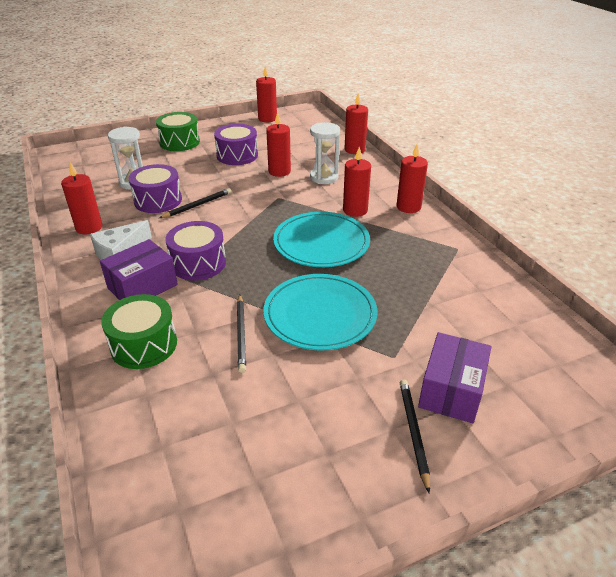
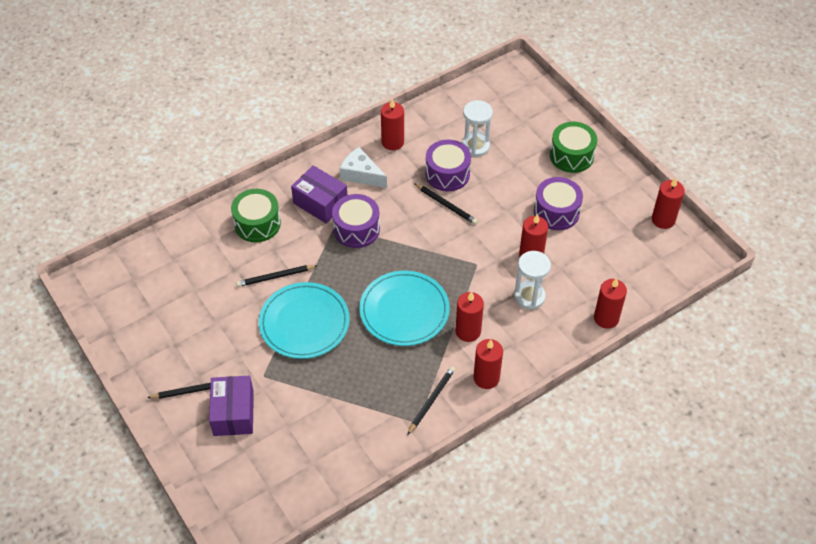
camera: 80 degrees right, 15 degrees up
purple box [418,332,491,423] -> purple box turned 75 degrees clockwise [209,376,254,436]
none -> black pencil [407,366,455,435]

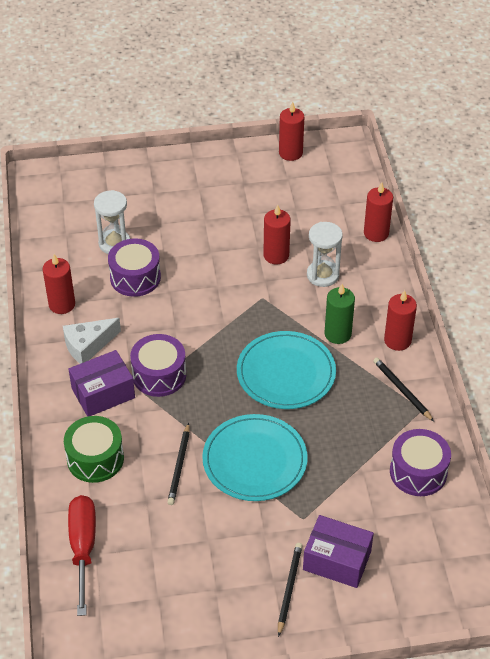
camera: 65 degrees left, 5 degrees down
black pencil [414,183,478,224] -> none
red candle [456,291,484,342] -> green candle [324,284,355,344]
purple drum [534,177,583,230] -> purple drum moved to [390,429,451,496]
green drum [550,122,598,173] -> none
none -> red screwdriver [68,495,96,616]

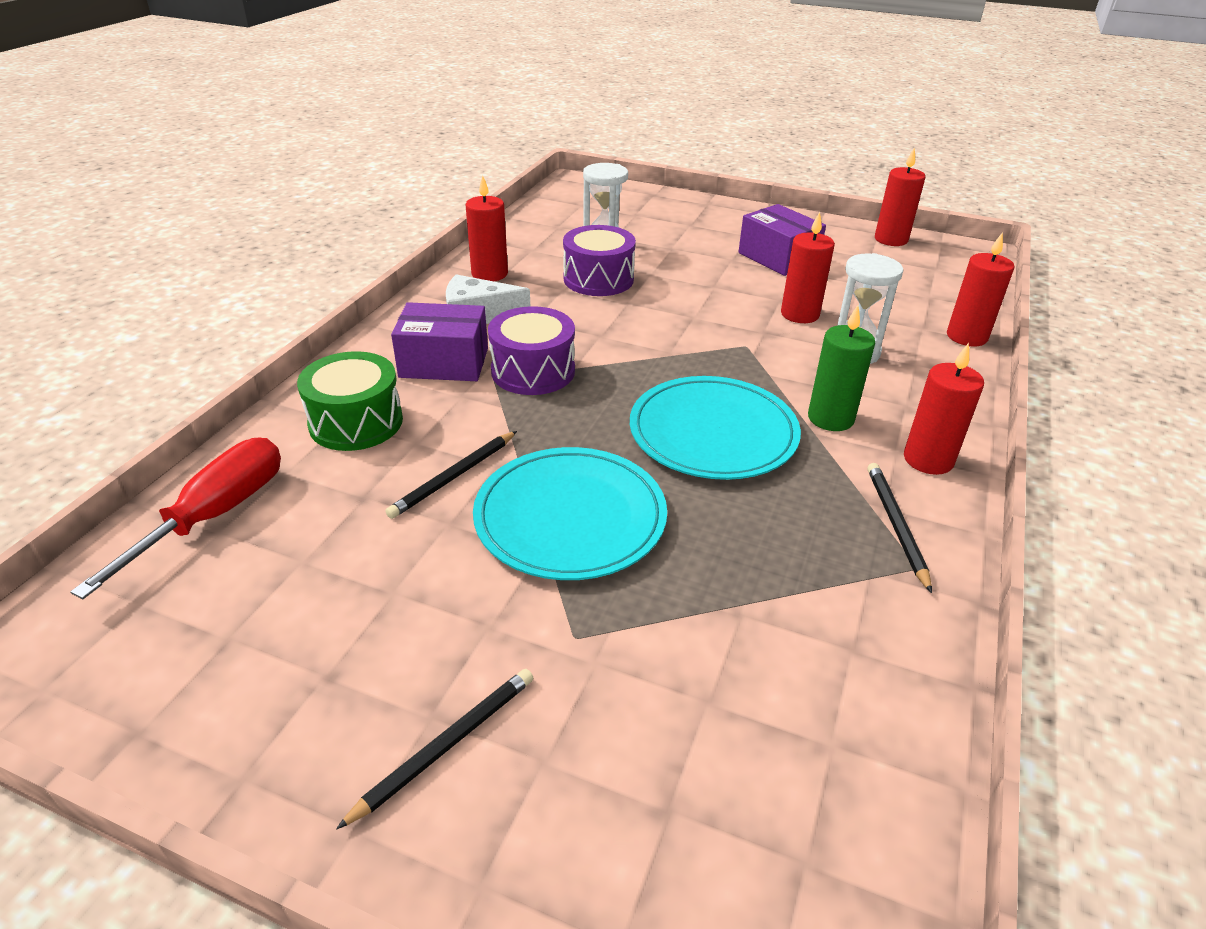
camera: 30 degrees right, 10 degrees down
purple box [303,515,374,588] -> purple box moved to [738,204,826,276]
purple drum [390,429,451,496] -> none

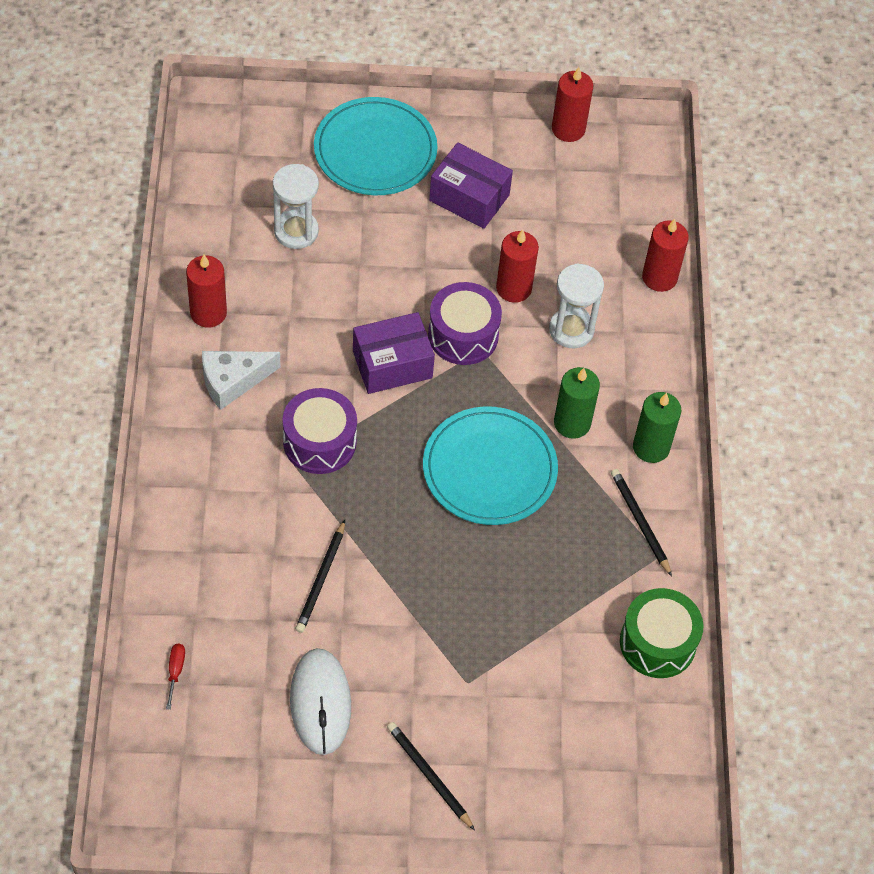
camera: 25 degrees left, 20 degrees up
red screwdriver [70,438,281,599] -> red screwdriver [166,644,185,710], size x0.41
green drum [297,351,403,451] -> green drum moved to [620,588,704,678]
black pencil [336,669,533,830] -> black pencil turned 60 degrees counterclockwise [387,722,475,830]
purple box [391,302,488,381] -> purple box moved to [353,312,435,394]
turquoise plate [473,447,667,580] -> turquoise plate moved to [314,97,437,195]
purple drum [563,225,636,296] -> purple drum moved to [428,282,502,365]
red candle [904,343,984,475] -> green candle [633,392,681,463]
none -> white mouse [290,648,351,755]

